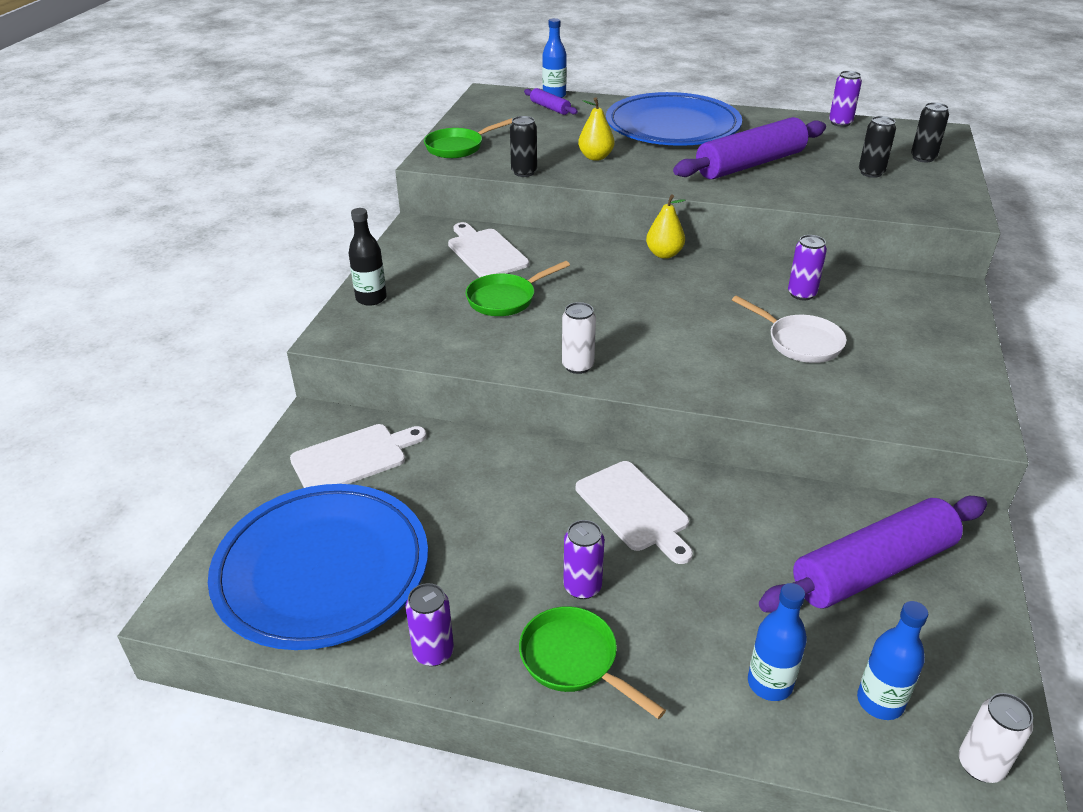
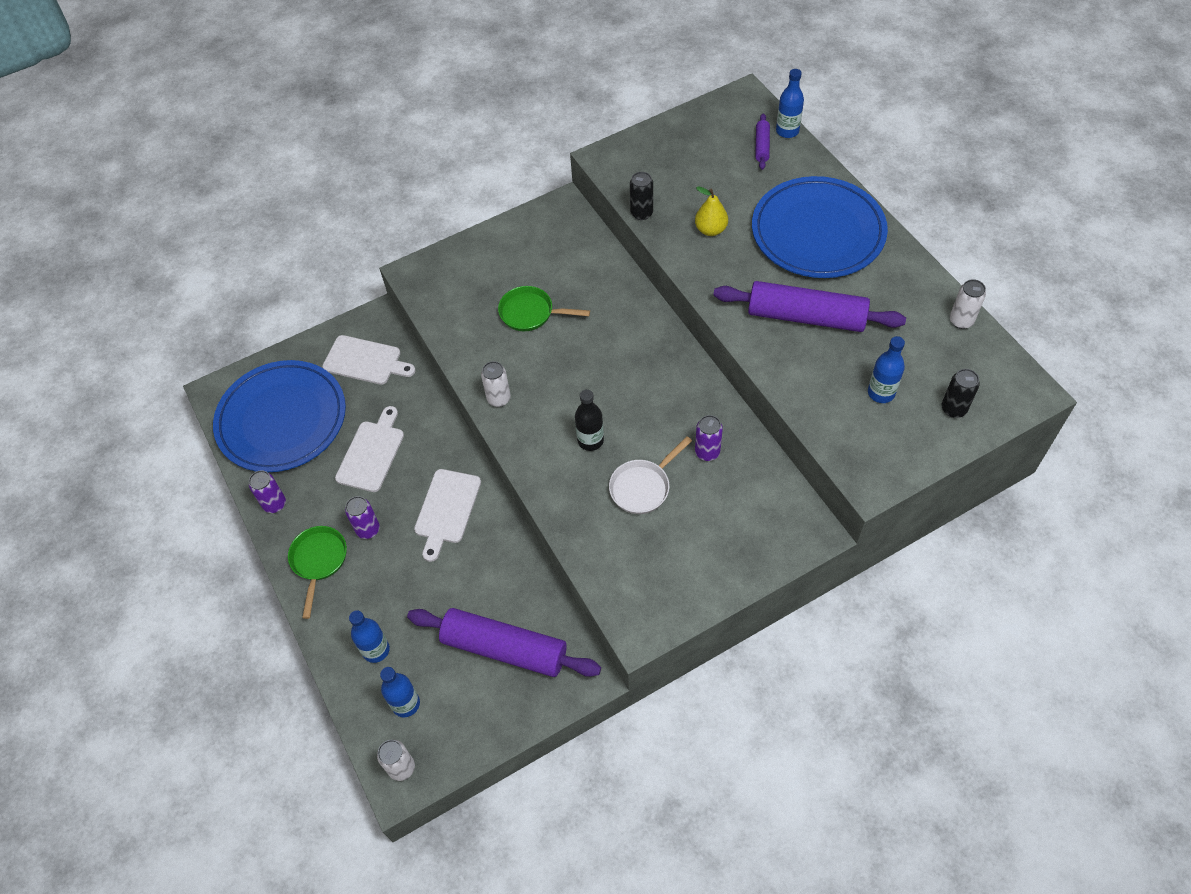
camera: 50 degrees right, 20 degrees up
black bottle [348,208,387,306] -> black bottle moved to [575,389,604,451]
green pan [424,118,512,158] -> none
white cutting board [448,222,529,277] -> white cutting board moved to [335,406,404,492]
yellow pear [646,195,685,259] -> none
white pan [732,295,847,363] -> white pan turned 45 degrees clockwise [609,436,692,514]
purple can [829,71,862,127] -> white can [950,279,986,329]
black can [859,116,896,178] -> blue bottle [868,336,905,403]

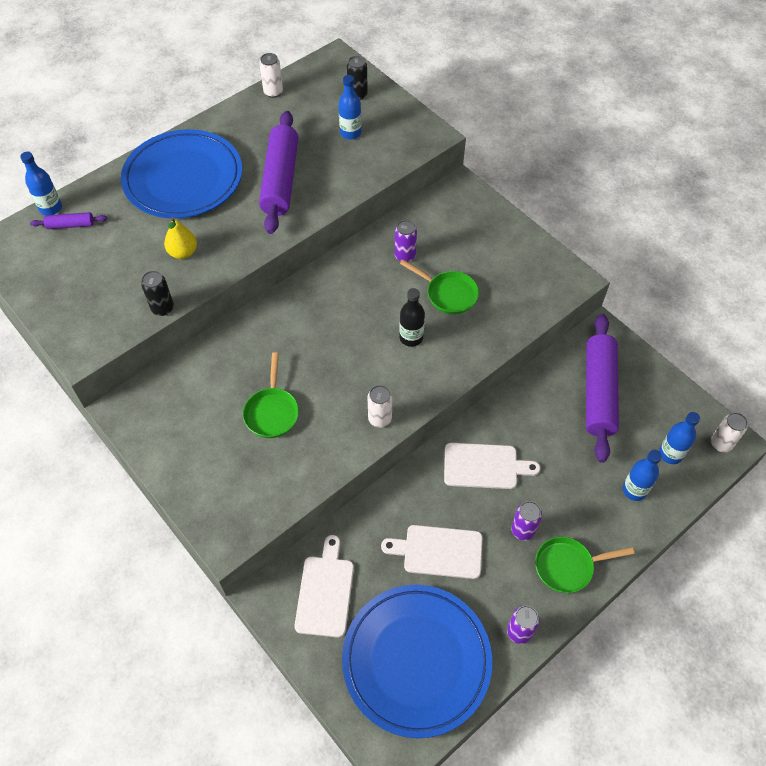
camera: 105 degrees left, 0 degrees up
white pan [609,436,692,514] -> green pan [400,260,479,314]

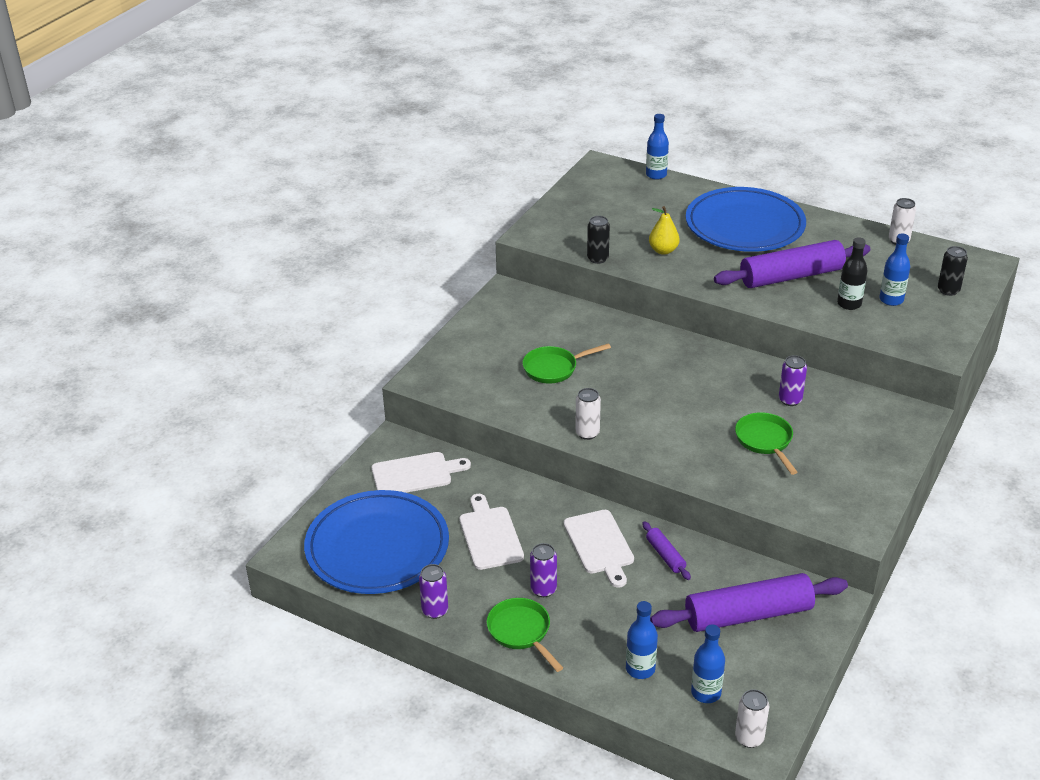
camera: 70 degrees right, 20 degrees down
purple rolling pin [30,212,107,229] -> purple rolling pin moved to [642,521,691,580]
black bottle [399,288,425,347] -> black bottle moved to [837,237,867,310]
green pan [400,260,479,314] -> green pan turned 150 degrees clockwise [735,412,797,475]

